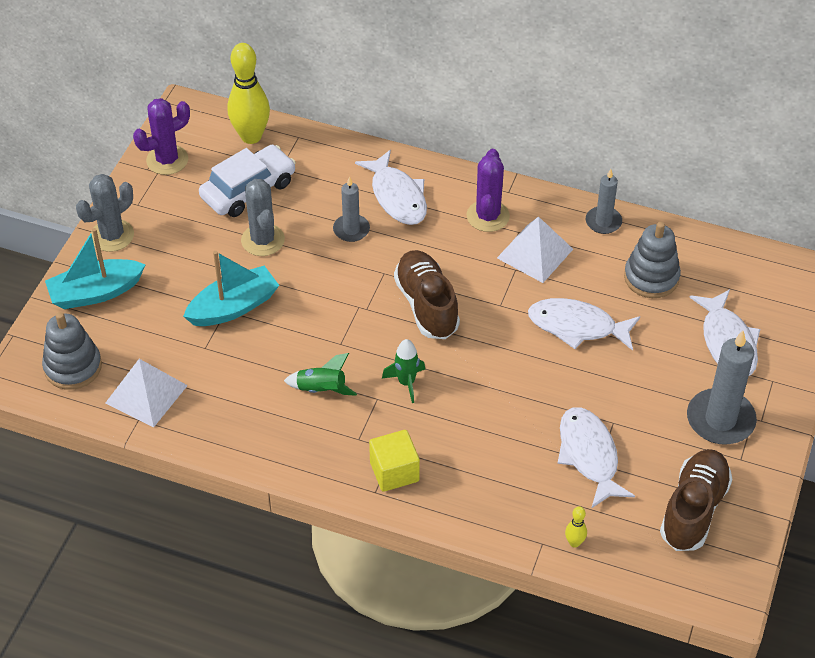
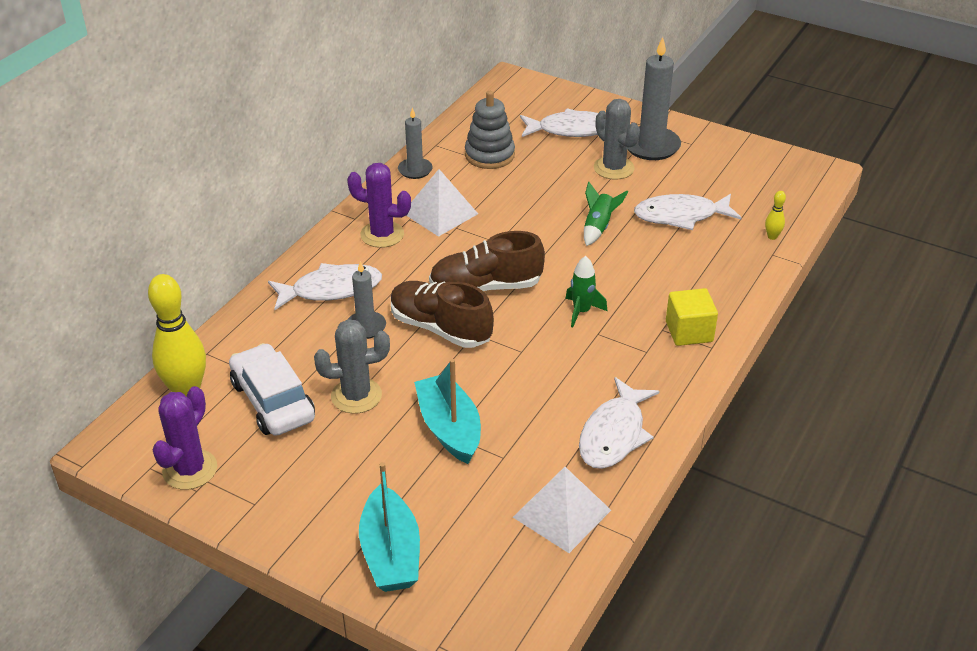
camera: 80 degrees left, 10 degrees down
grey stacking toy [42,312,102,390] -> none
grey cactus [76,174,134,252] -> grey cactus moved to [594,99,640,180]
purple cactus [133,98,190,175] -> purple cactus turned 45 degrees clockwise [152,386,217,490]
green rocket [284,353,357,396] -> green rocket moved to [584,182,628,246]
white fish [528,298,640,351] -> white fish moved to [579,377,659,469]
brown shoe [660,449,733,551] -> brown shoe moved to [391,281,494,348]

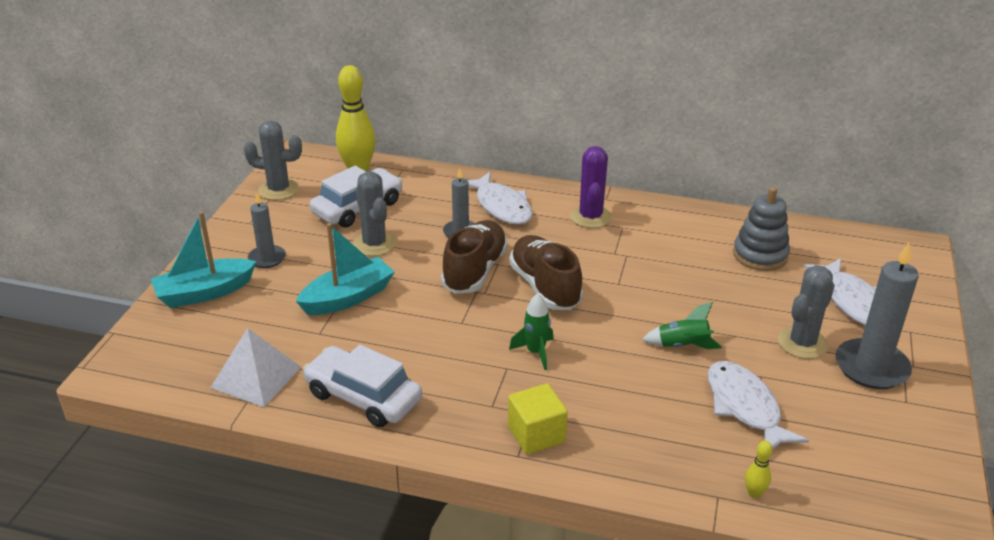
camera: 75 degrees right, 5 degrees down
purple cactus [152,386,217,490] -> grey cactus [244,120,302,200]
grey candle [398,108,433,179] -> grey candle moved to [248,193,286,268]
white pyramid [407,169,478,237] -> none
white fish [579,377,659,469] -> white car [303,345,422,427]

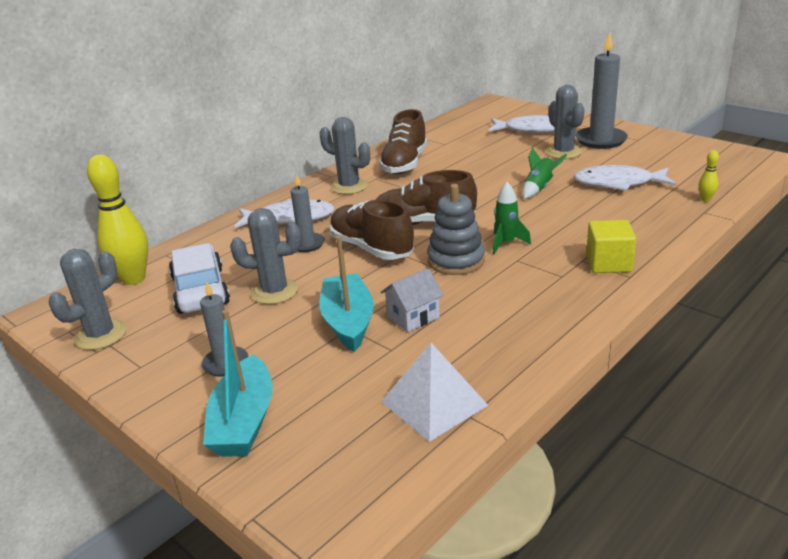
camera: 60 degrees left, 5 degrees down
white car [303,345,422,427] -> none
purple cactus [570,146,612,228] -> grey cactus [319,117,370,194]
grey stacking toy [733,187,790,271] -> grey stacking toy moved to [427,184,485,275]
none -> brown shoe [379,109,427,174]
none -> white house [381,268,444,332]

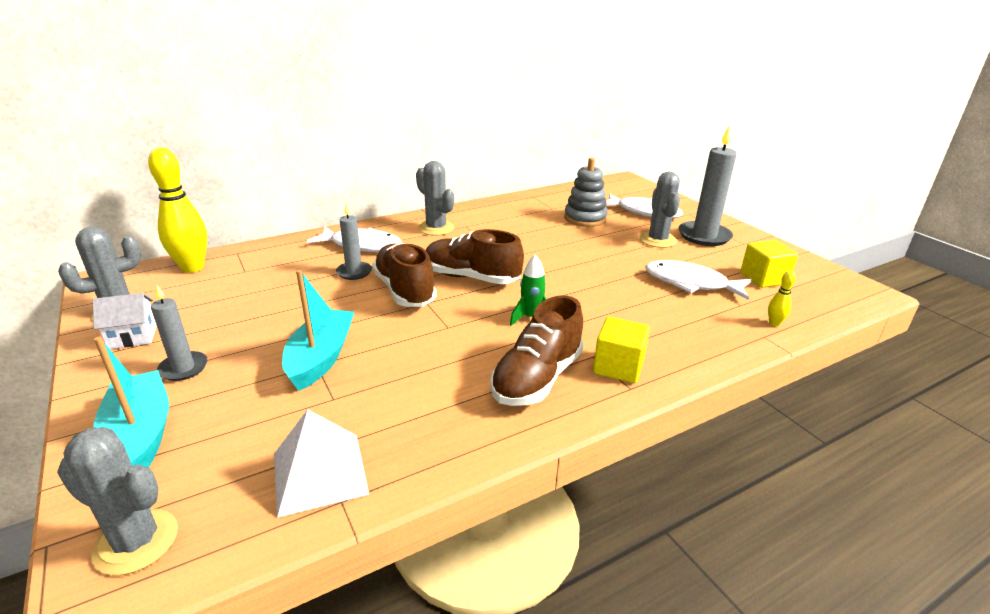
camera: 15 degrees right, 0 degrees up
white car [169,243,230,314] -> none
turquoise boat [203,310,273,457] -> turquoise boat turned 135 degrees clockwise [93,337,169,467]
grey cactus [230,208,301,304] -> grey cactus moved to [57,427,178,575]
brown shoe [379,109,427,174] -> brown shoe moved to [490,295,583,406]
white house [381,268,444,332] -> white house moved to [93,293,157,349]
grey stacking toy [427,184,485,275] -> grey stacking toy moved to [564,157,608,227]
green rocket [522,148,567,199] -> none
none -> yellow cube [740,240,798,288]

